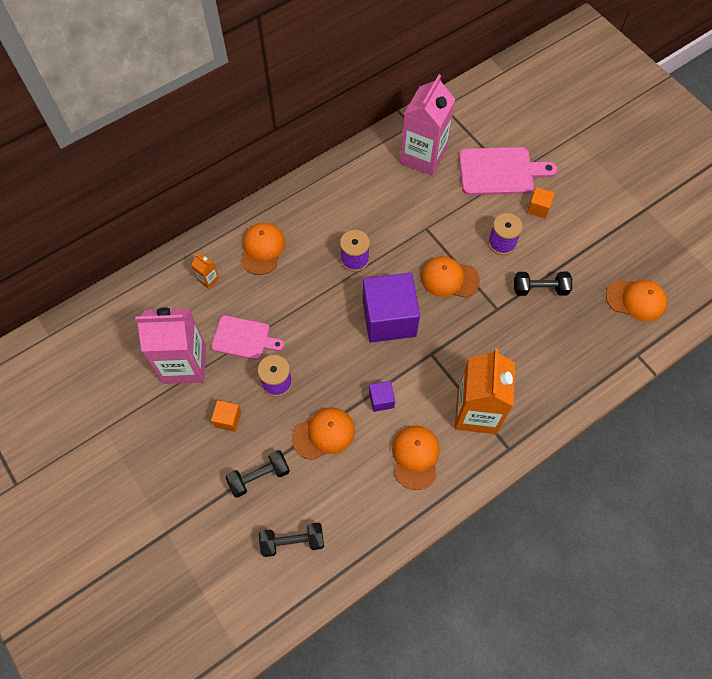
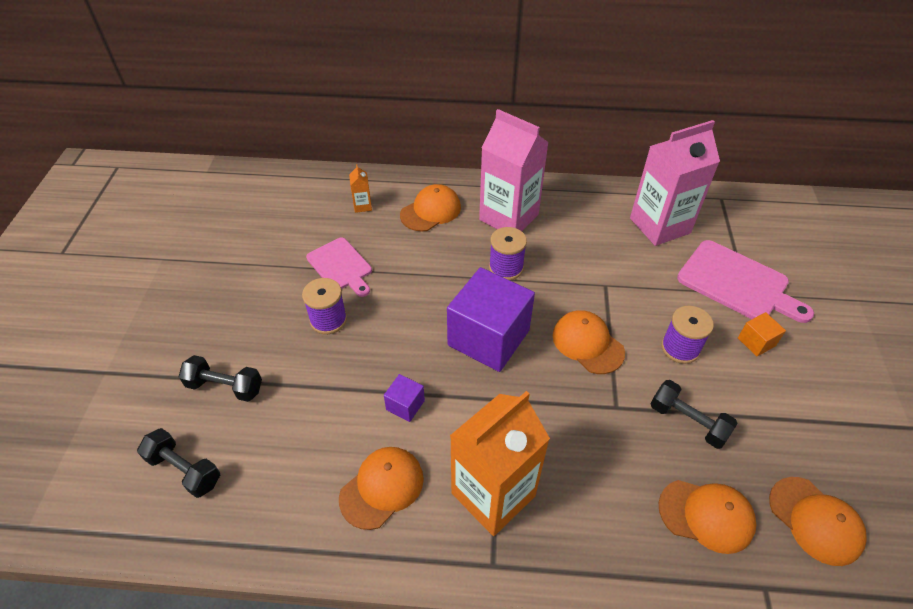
camera: 40 degrees right, 15 degrees down
pink carton [135,308,206,384] -> pink carton moved to [479,109,549,231]
orange cube [211,400,241,432] -> none
orange cap [292,408,355,460] -> orange cap moved to [659,480,756,554]

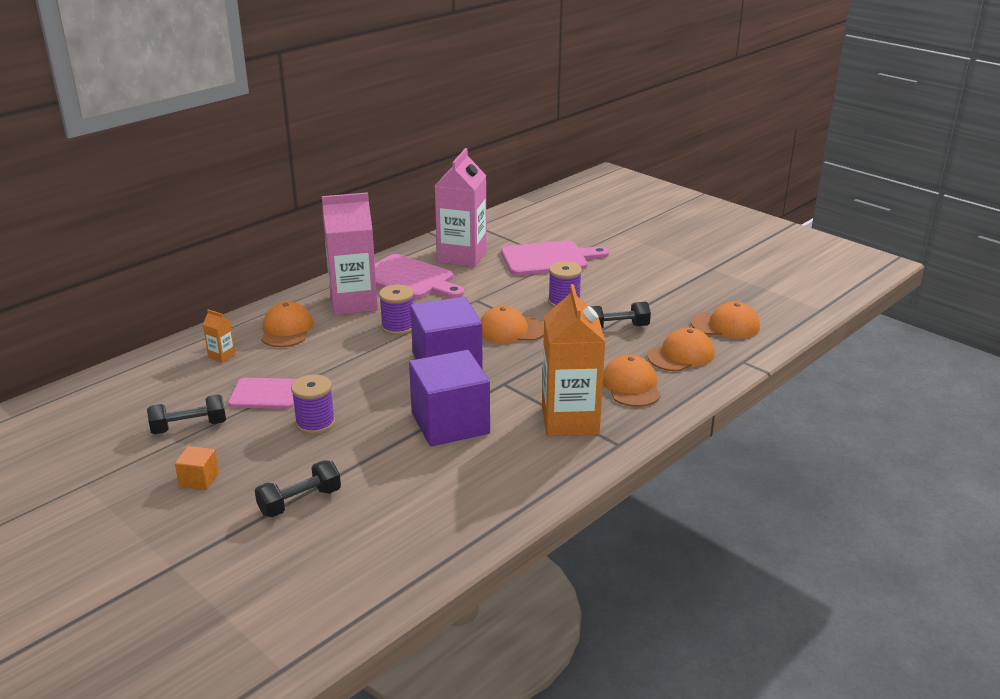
camera: 50 degrees left, 20 degrees down
black dumbbell [137,428,220,498] -> black dumbbell moved to [147,394,226,434]
orange cap [339,447,424,530] -> orange cap moved to [603,355,661,407]
purple cube [384,374,425,422] -> purple cube [409,350,490,446], size x2.30
orange cube [738,312,786,356] -> orange cube moved to [175,446,219,490]
none -> pink cutting board [375,254,464,299]

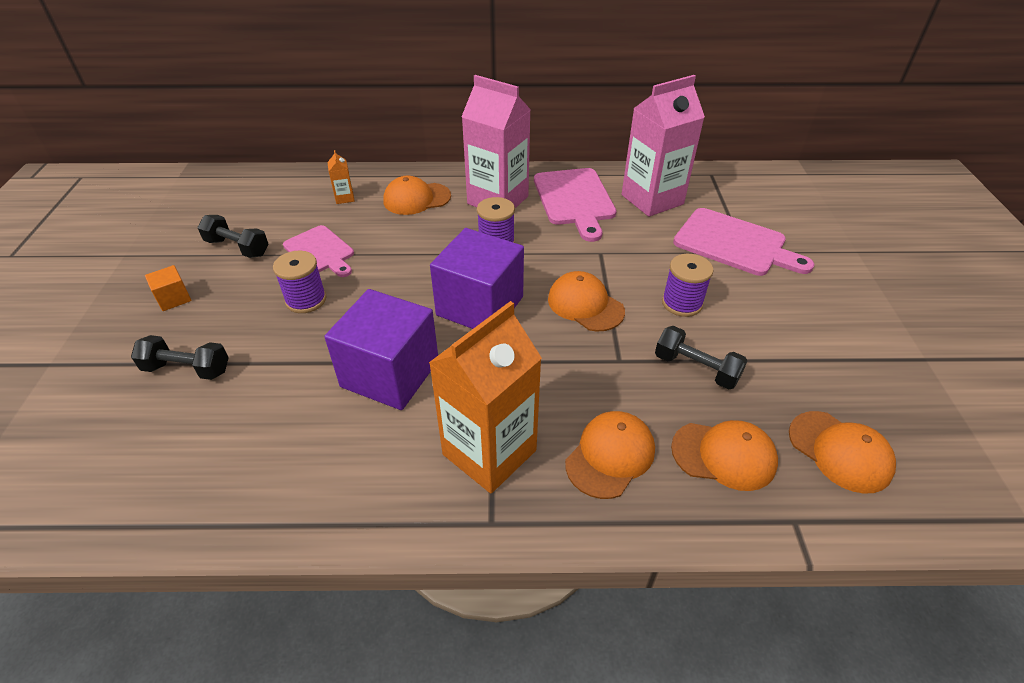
camera: 45 degrees right, 15 degrees up
orange cap [261,302,314,347] -> orange cap turned 150 degrees counterclockwise [383,176,451,215]

